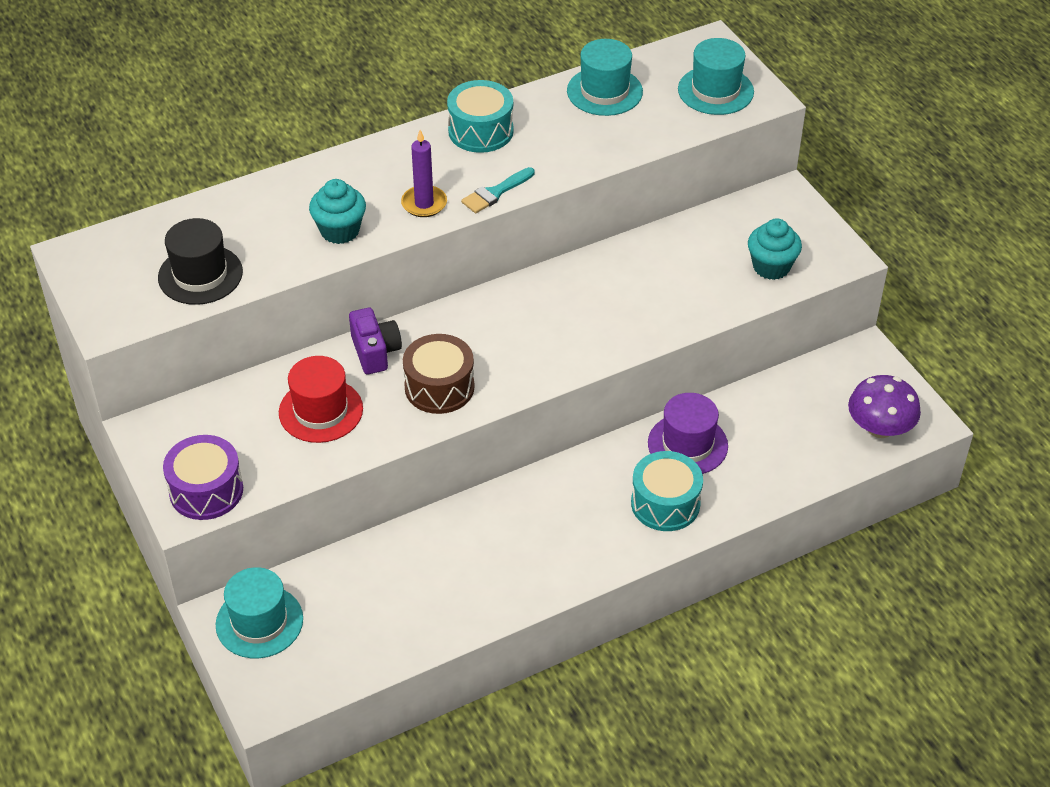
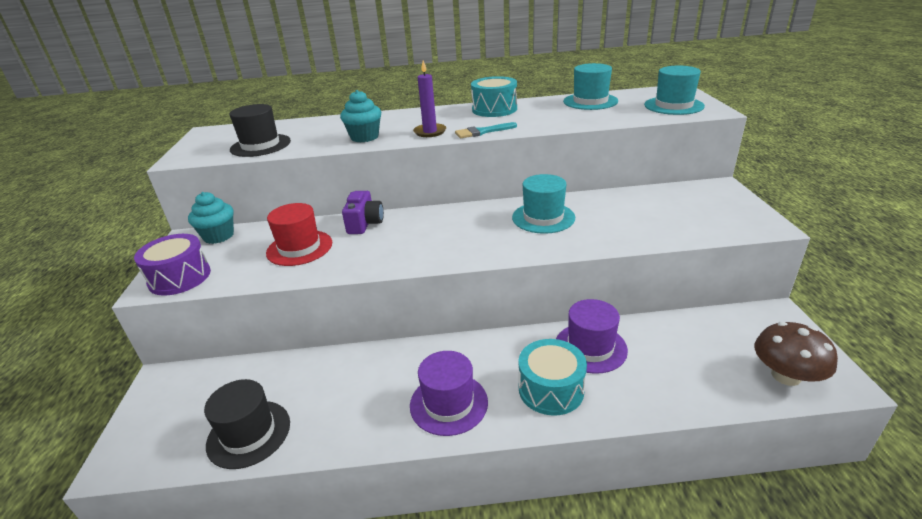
camera: 25 degrees right, 15 degrees down
turquoise hat [216,567,303,658] -> turquoise hat moved to [512,174,575,234]
brown drum [403,334,474,414] -> none
turquoise cupcake [748,218,802,280] -> turquoise cupcake moved to [188,192,234,244]
purple mushroom [848,375,921,438] -> brown mushroom [755,322,838,386]
none -> black hat [204,379,290,469]
none -> purple hat [410,351,488,436]

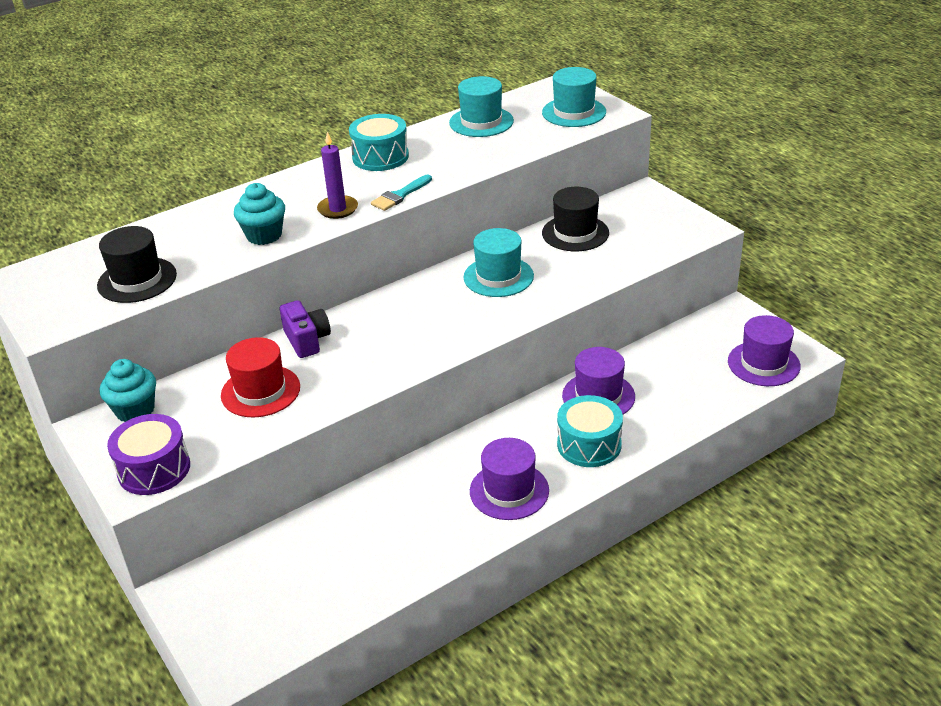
camera: 30 degrees left, 5 degrees up
black hat [204,379,290,469] -> black hat moved to [542,187,609,251]
brown mushroom [755,322,838,386] -> purple hat [728,315,801,386]

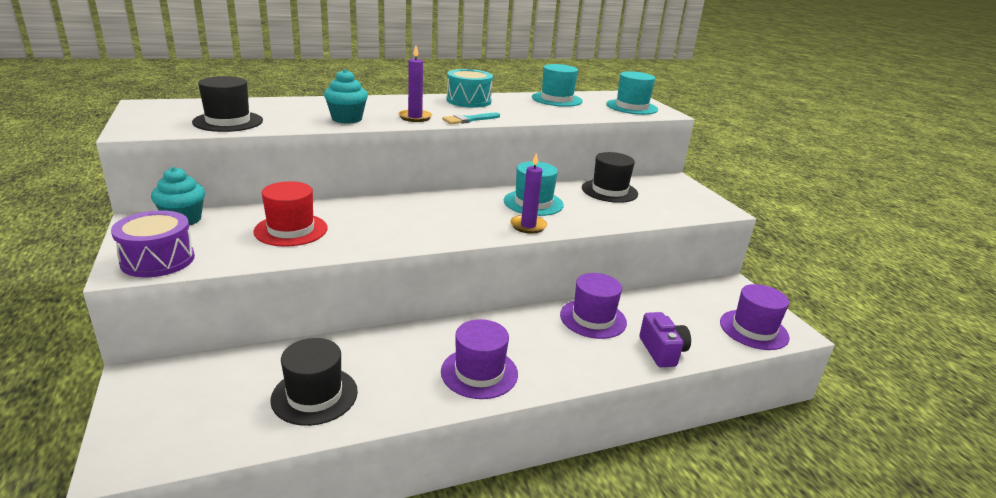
camera: 10 degrees right, 10 degrees down
purple camera [280,300,331,358] -> purple camera moved to [639,312,691,367]
turquoise drum [557,395,623,467] -> none
none -> black hat [270,338,358,426]
none -> purple candle [510,153,547,234]

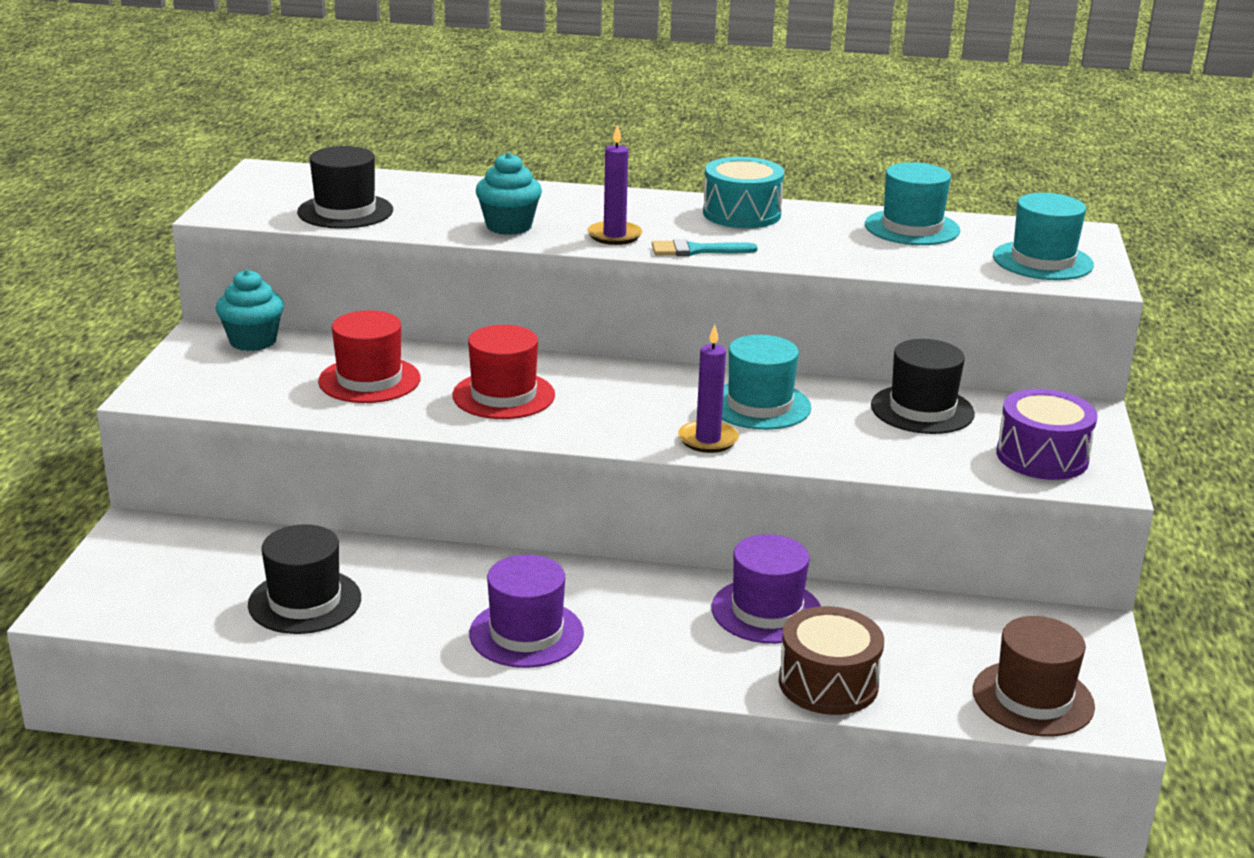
camera: 30 degrees right, 0 degrees up
purple drum [111,210,195,277] -> purple drum moved to [996,389,1098,480]
purple camera [639,312,691,367] -> brown drum [779,606,884,715]
purple hat [720,284,790,350] -> brown hat [973,616,1095,737]
none -> red hat [452,325,555,419]

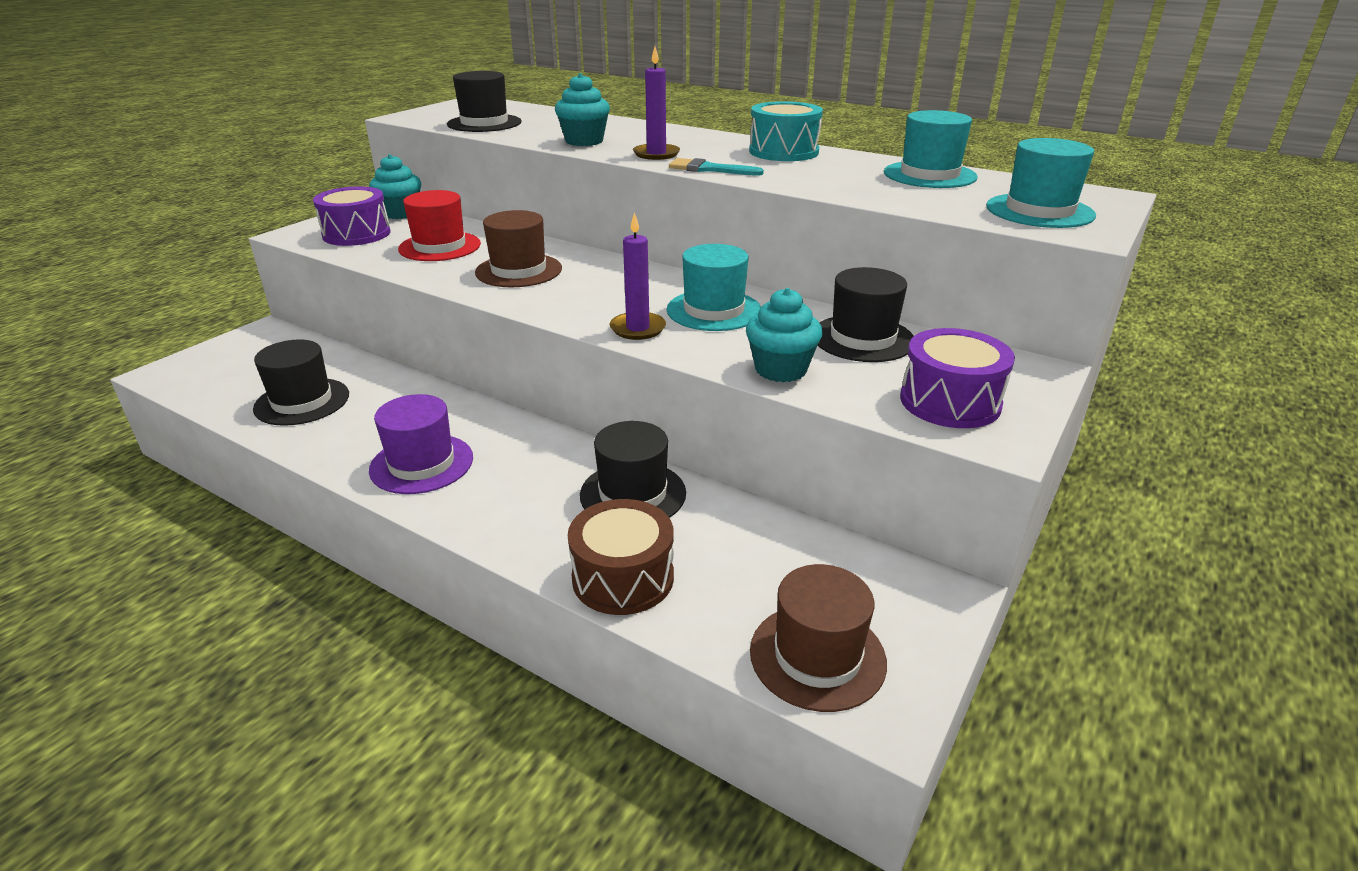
camera: 25 degrees right, 5 degrees up
red hat [452,325,555,419] -> brown hat [475,210,562,287]
purple hat [712,534,821,644] -> black hat [580,421,686,518]
none -> purple drum [313,186,391,246]
none -> turquoise cupcake [746,288,823,382]

